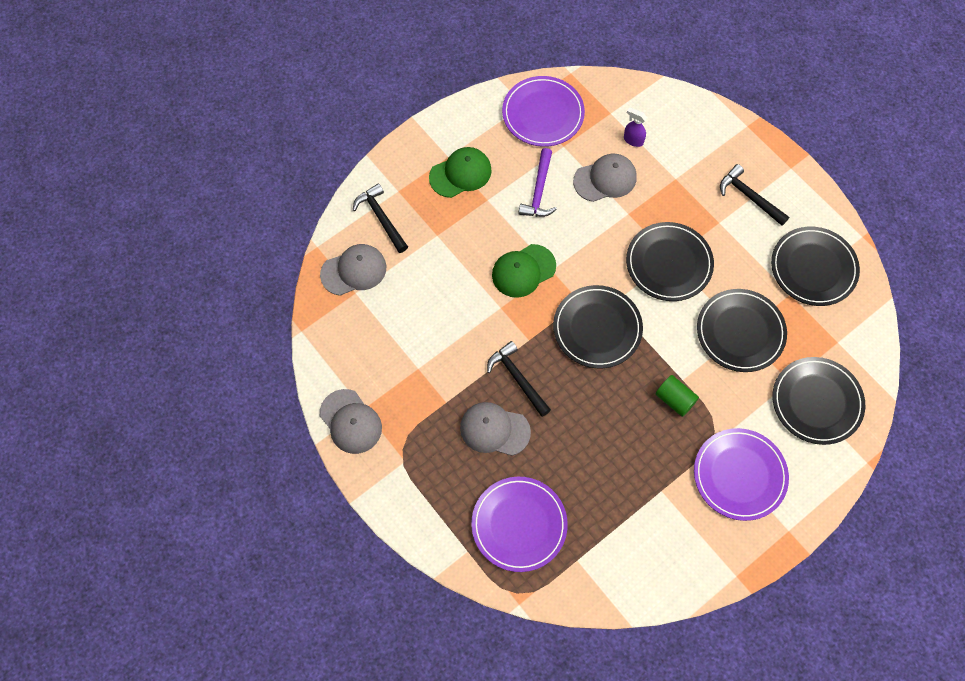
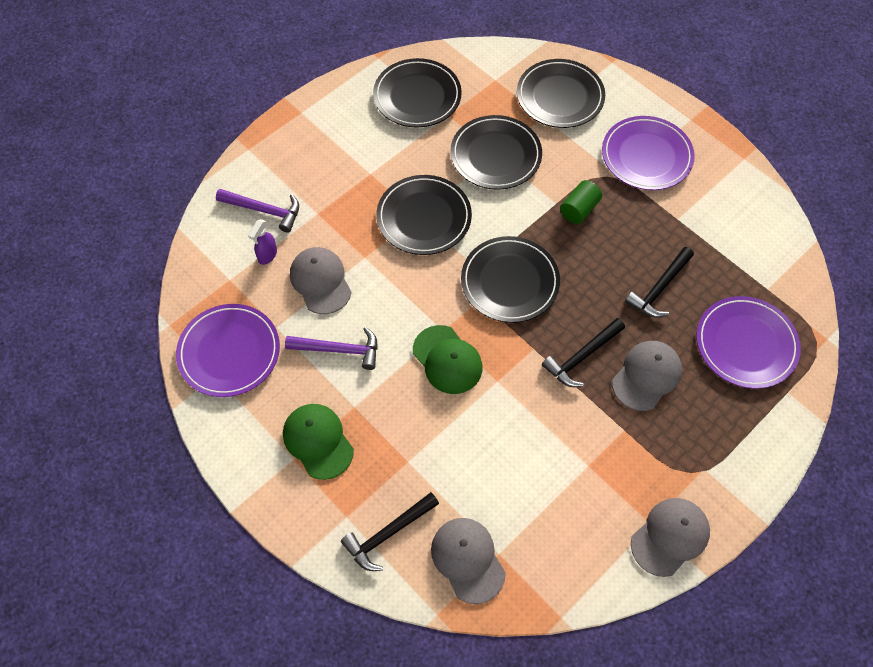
camera: 95 degrees left, 5 degrees down
grey cap [460,402,531,456] -> grey cap turned 150 degrees counterclockwise [612,341,682,411]
black hammer [720,164,789,226] -> black hammer moved to [625,247,694,317]
none -> purple hammer [216,189,299,233]

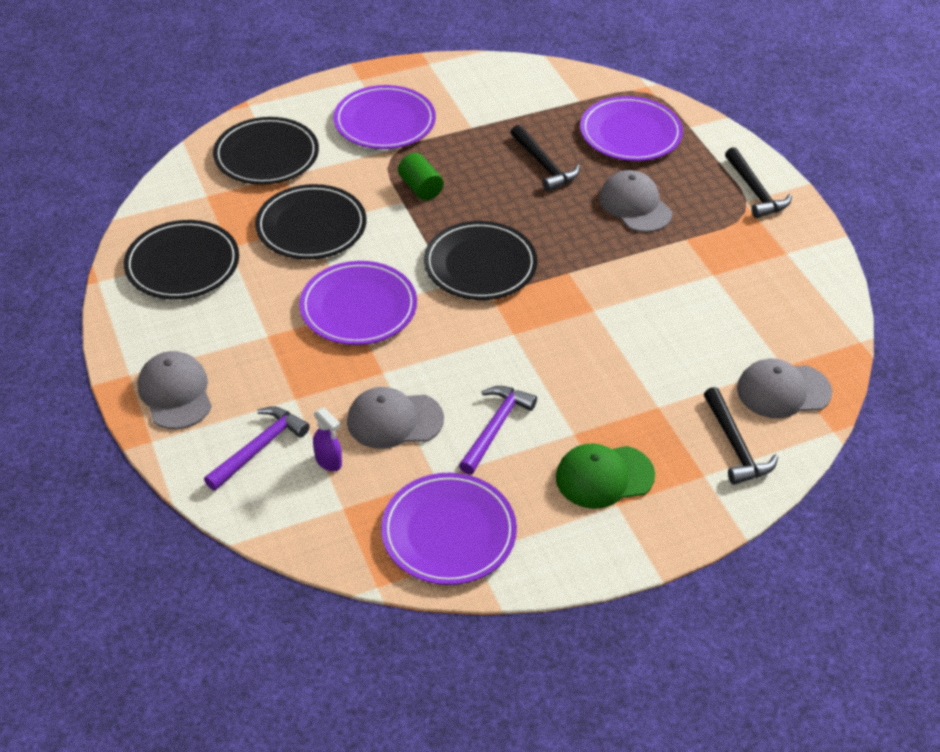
camera: 70 degrees left, 15 degrees down
black plate [376,175,472,255] -> purple plate [299,261,417,345]
green cap [413,325,482,394] -> none
black hammer [542,318,625,387] -> black hammer moved to [725,147,792,218]
grey cap [631,498,710,577] -> grey cap moved to [138,351,212,429]

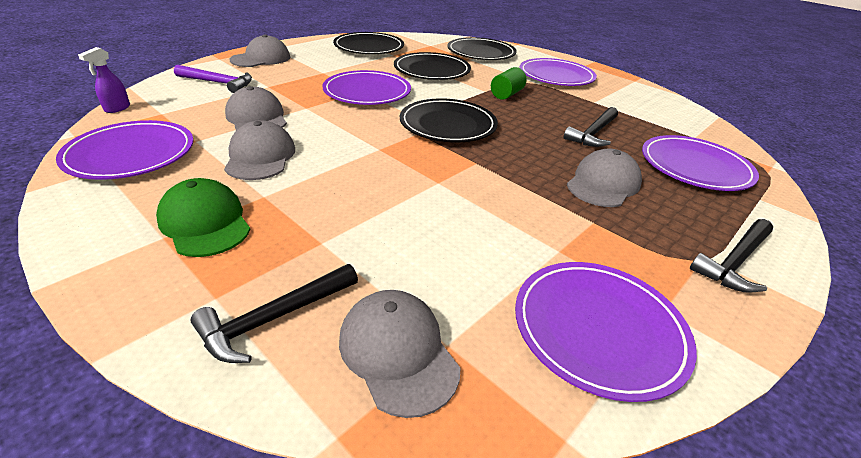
camera: 65 degrees right, 10 degrees down
purple spray bottle [313,408,342,471] -> purple spray bottle moved to [78,47,130,113]
purple hammer [459,386,537,474] -> grey cap [224,120,295,180]
none -> purple plate [515,262,697,402]

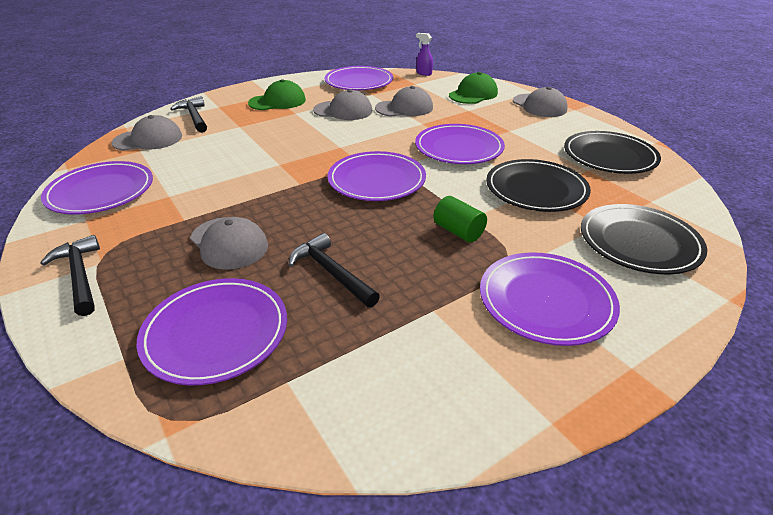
camera: 105 degrees right, 0 degrees up
purple hammer [174,65,252,93] -> green cap [449,72,498,104]
black plate [400,98,498,142] -> purple plate [328,151,426,201]

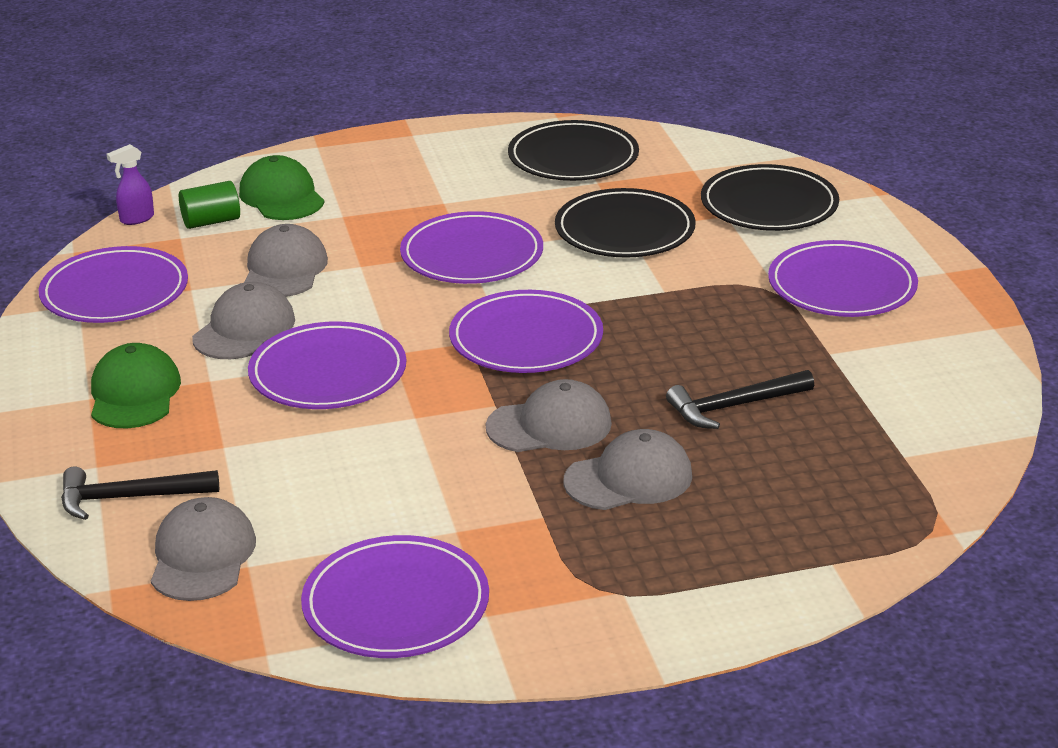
camera: 70 degrees left, 5 degrees down
black hammer [40,235,100,316] -> none
purple plate [136,278,287,385] -> purple plate moved to [248,321,406,409]
green cylinder [433,196,487,242] -> green cylinder moved to [179,181,240,229]
grey cap [513,87,568,117] -> grey cap moved to [486,379,612,452]

